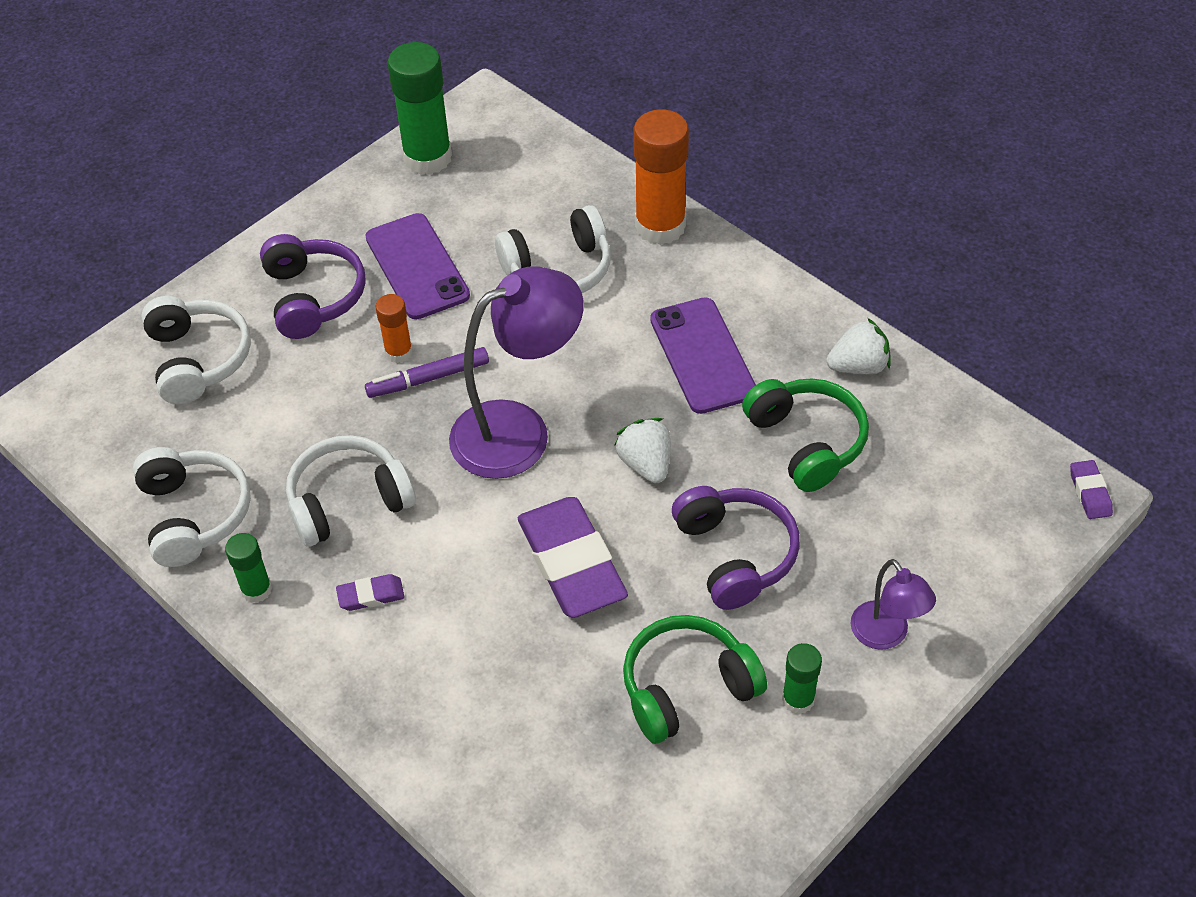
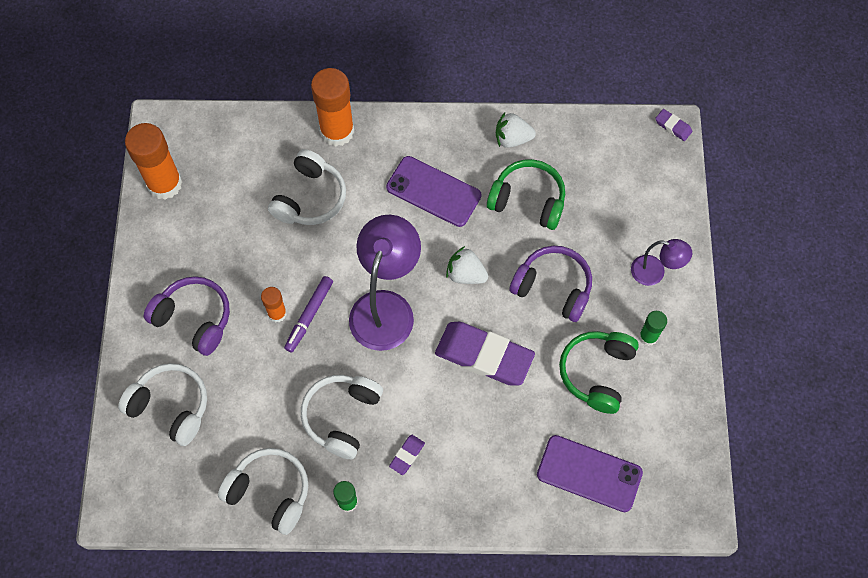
camera: 45 degrees left, 15 degrees up
purple phone [365,213,470,319] -> purple phone moved to [537,435,643,512]
green glue stick [387,42,452,175] -> orange glue stick [125,123,182,200]
white strawberry [826,318,891,374] -> white strawberry turned 120 degrees counterclockwise [496,112,536,148]

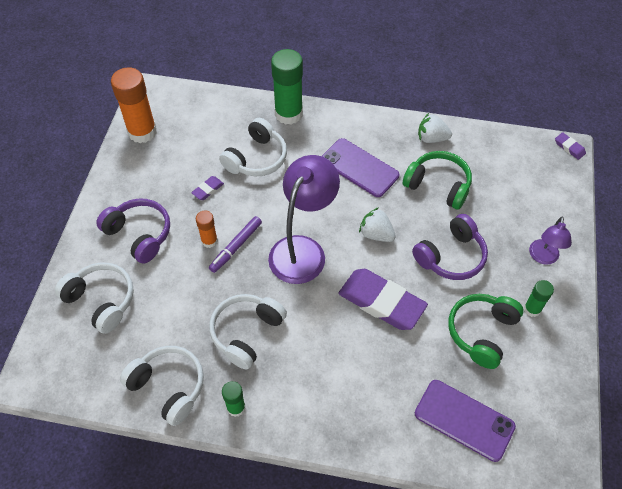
camera: 10 degrees right, 10 degrees down
orange glue stick [311,68,354,147] -> green glue stick [271,49,303,125]
purple eraser [389,435,425,475] -> purple eraser moved to [191,176,224,200]
purple headphones [509,246,592,322] -> purple headphones turned 105 degrees clockwise [412,214,488,280]
purple lamp [631,239,692,286] -> purple lamp turned 75 degrees clockwise [529,217,572,265]

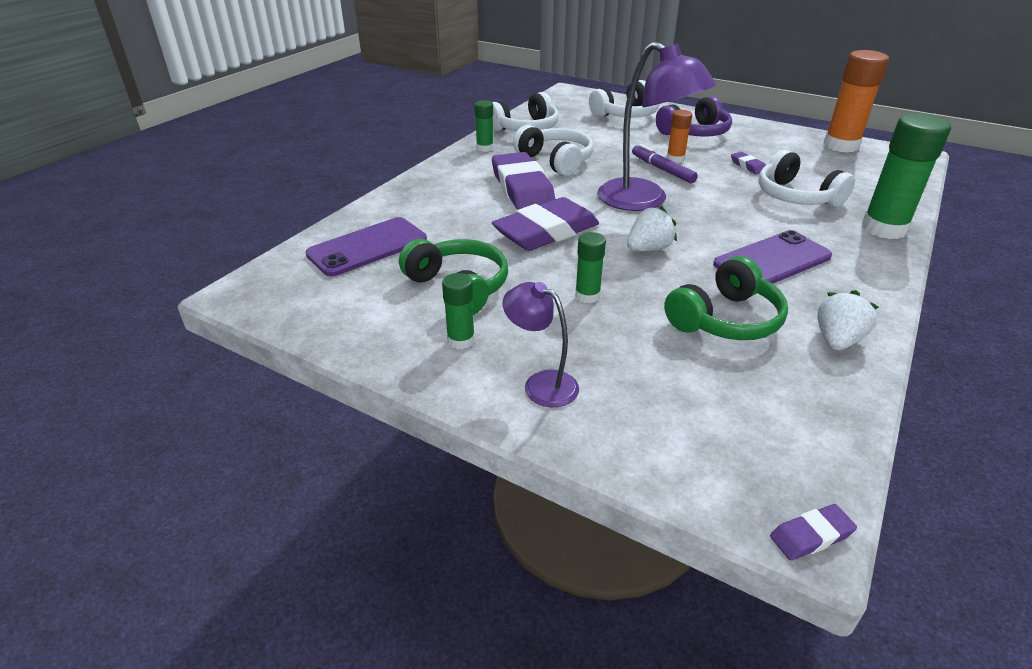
camera: 110 degrees right, 20 degrees down
purple headphones [412,214,488,280] -> green glue stick [575,232,606,303]
none -> purple eraser [492,152,555,210]

